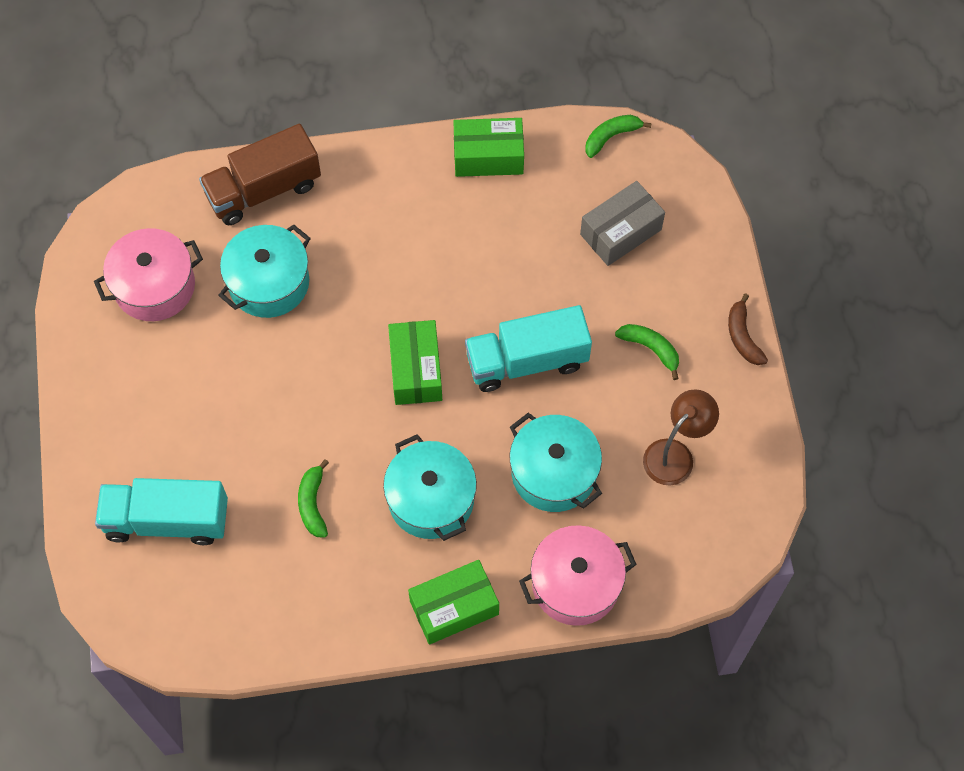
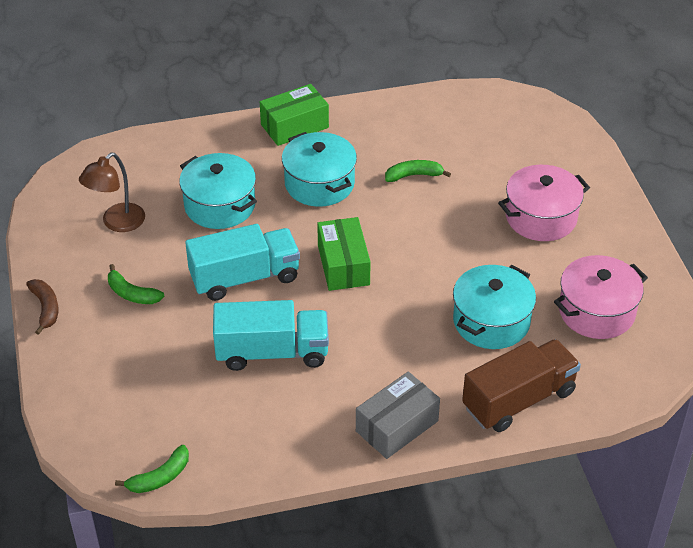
camera: 175 degrees right, 20 degrees down
turquoise truck [95,478,228,545] -> turquoise truck moved to [213,300,329,371]
green banana [298,459,329,537] -> green banana turned 90 degrees counterclockwise [385,160,451,182]
green box [453,118,524,177] -> none
pink pot [519,525,637,626] -> pink pot moved to [498,165,590,241]
grey box [580,181,665,266] -> grey box moved to [356,372,440,459]

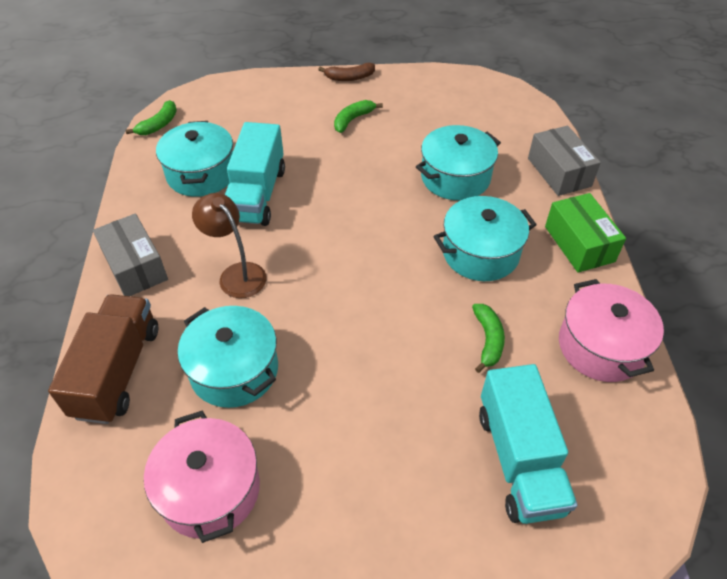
camera: 100 degrees right, 5 degrees up
brown lamp [79,153,145,232] -> brown lamp moved to [192,193,266,298]
green banana [115,445,189,493] -> green banana turned 120 degrees counterclockwise [126,100,177,135]
turquoise truck [185,224,300,301] -> turquoise truck moved to [479,364,578,524]
green box [317,217,371,291] -> none
brown truck [462,339,581,432] -> brown truck turned 150 degrees counterclockwise [48,294,158,424]
pink pot [498,165,590,241] -> pink pot moved to [559,279,664,382]
none -> turquoise pot [156,121,233,197]
none -> grey box [528,126,601,196]

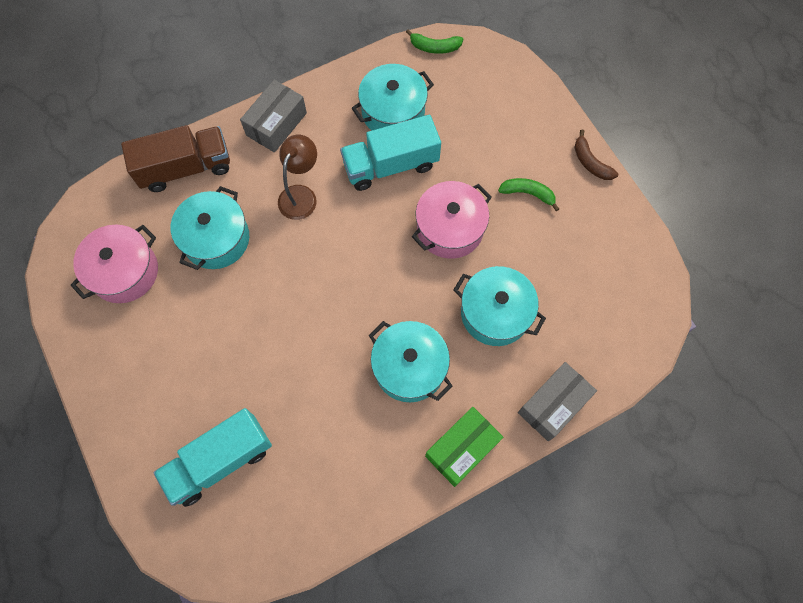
camera: 65 degrees right, 20 degrees up
green banana [472,304,505,373] -> none
pink pot [559,279,664,382] -> pink pot moved to [412,181,492,259]

